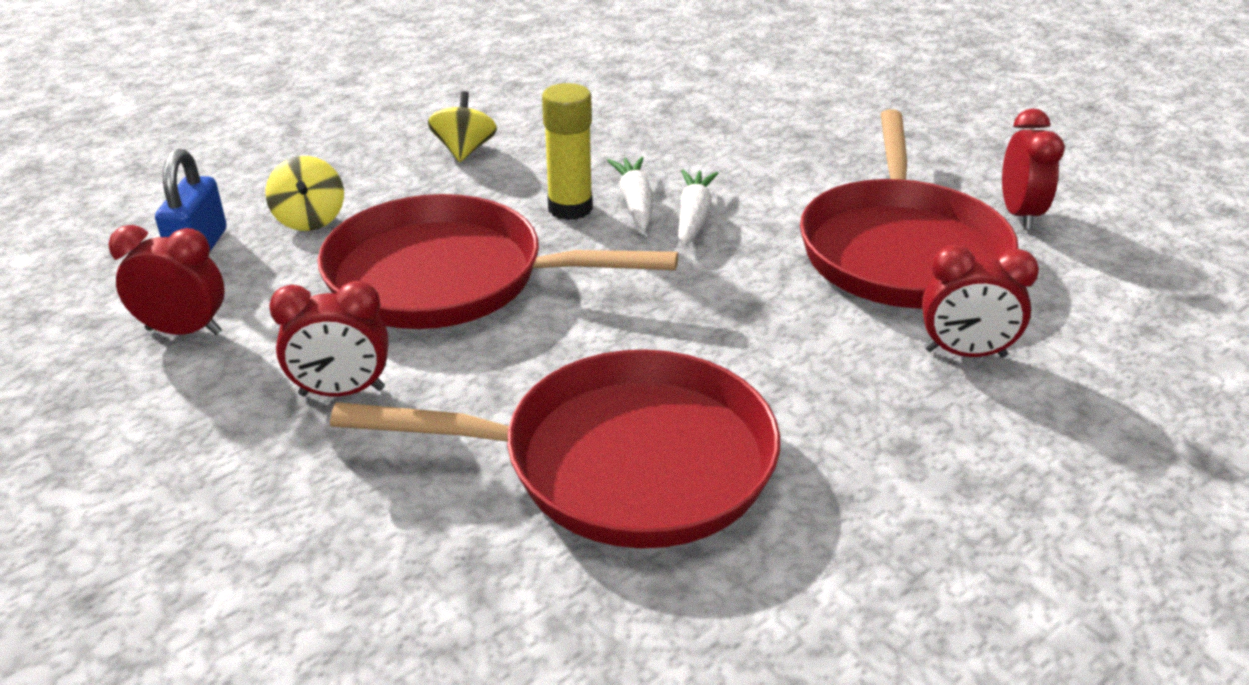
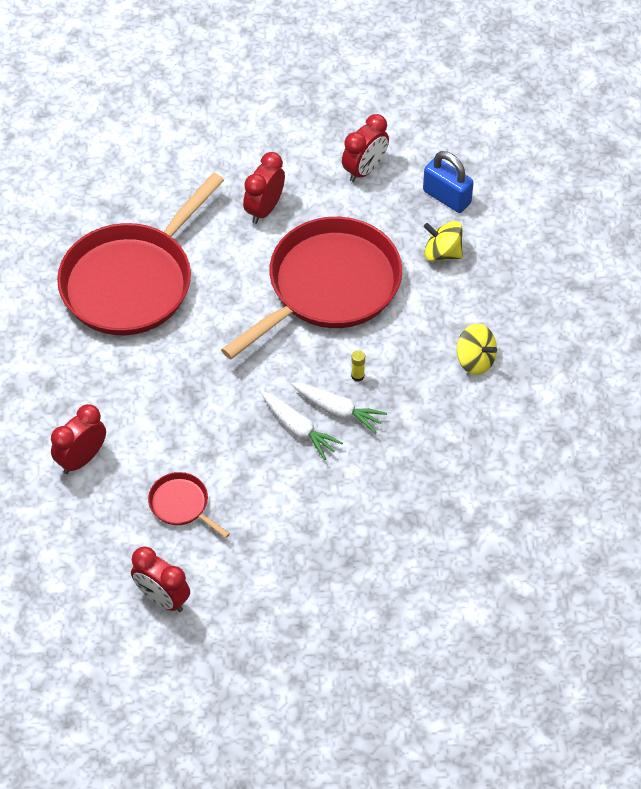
camera: 125 degrees right, 20 degrees up
yellow glue stick [542,83,593,220] -> yellow glue stick [351,350,365,382], size x0.43
red pan [800,109,1019,308] -> red pan [148,472,230,538], size x0.42

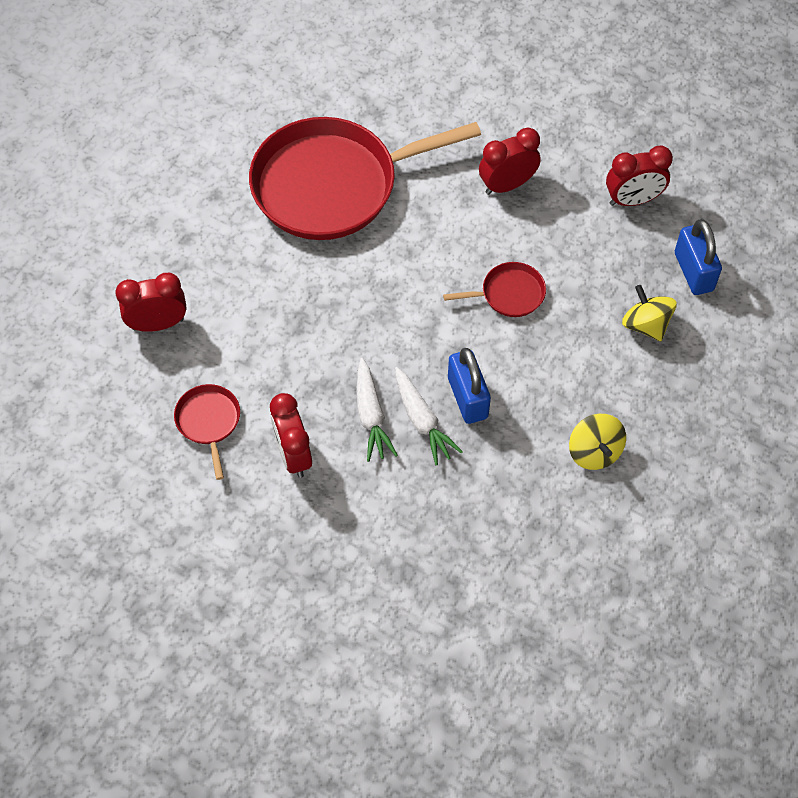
camera: 35 degrees right, 5 degrees up
red clock [131,546,190,612] -> red clock moved to [270,393,312,478]
red pan [221,217,402,359] -> red pan [443,262,546,317], size x0.42
yellow glue stick [351,350,365,382] -> blue padlock [448,348,491,424]

